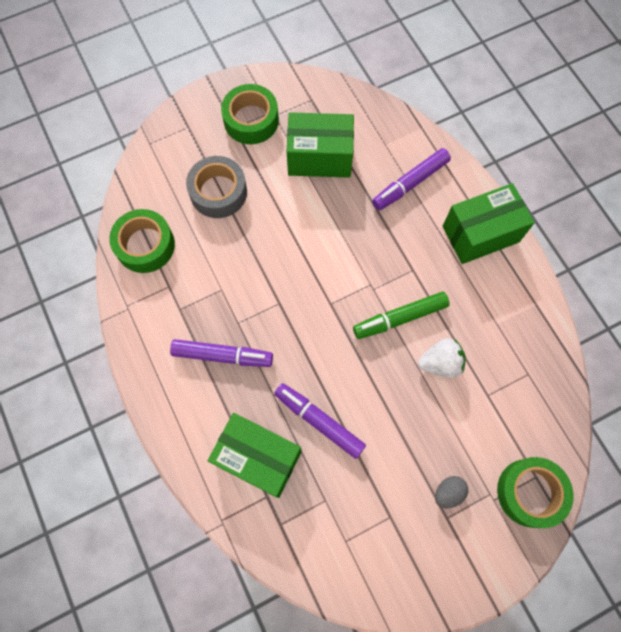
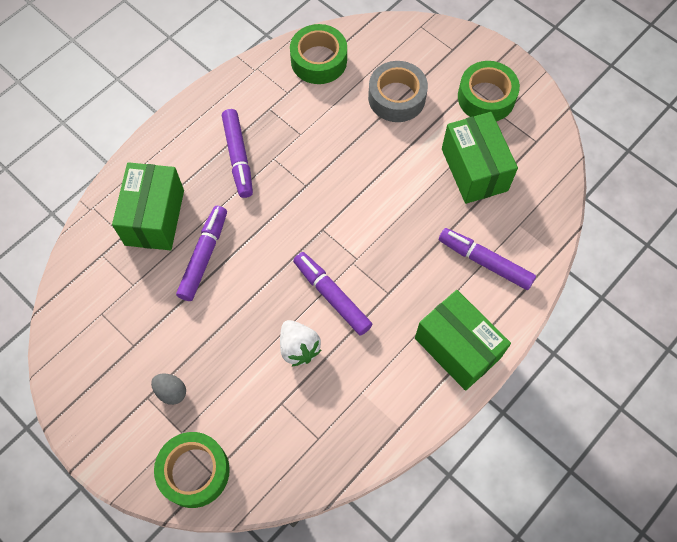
camera: 70 degrees right, 5 degrees down
green marker [353,292,450,339] -> purple marker [293,252,372,336]

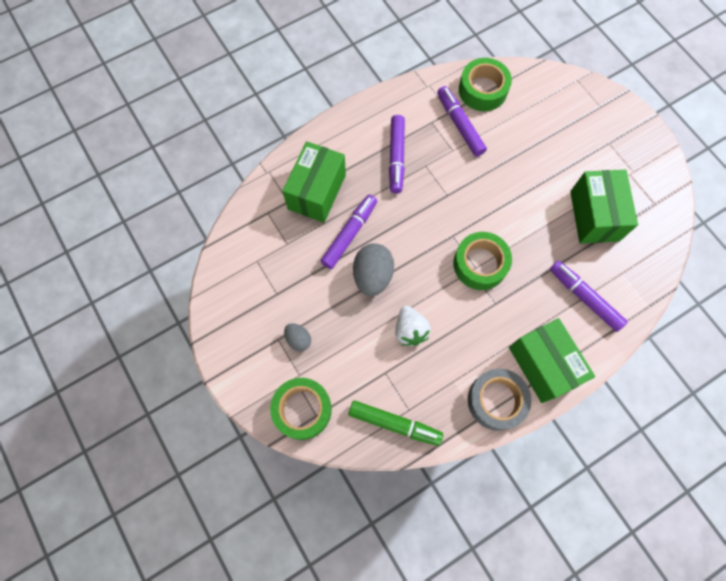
camera: 15 degrees right, 5 degrees up
purple marker [293,252,372,336] -> purple marker moved to [437,86,487,157]
grey tape [368,61,428,122] -> grey tape moved to [468,369,531,431]
green tape [458,61,520,121] -> green tape moved to [453,232,512,290]
none -> green marker [349,401,443,446]
none -> grey egg [353,243,394,296]

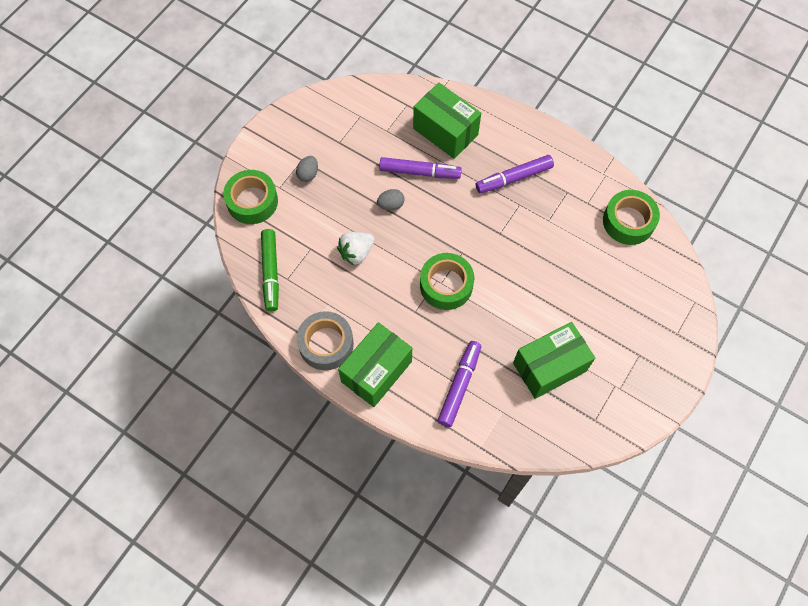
camera: 65 degrees right, 5 degrees down
green box [282,141,346,223] -> green box turned 45 degrees clockwise [413,83,481,159]
grey egg [353,243,394,296] -> grey egg [377,189,405,210], size x0.56
purple marker [437,86,487,157] -> none

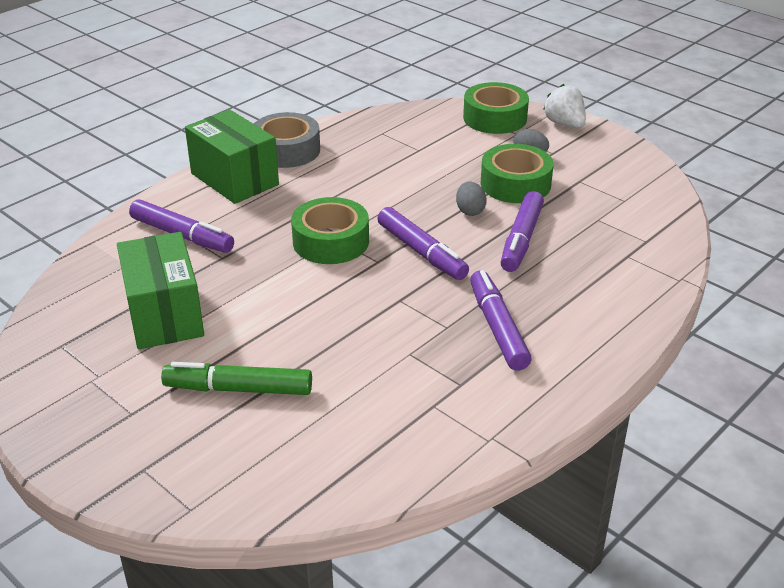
camera: 100 degrees right, 30 degrees down
green marker [261,229,279,311] -> green marker moved to [161,362,312,395]
white strawberry [337,232,374,265] -> white strawberry moved to [543,84,586,128]
green box [413,83,481,159] -> none
green tape [603,190,660,245] -> green tape moved to [480,144,554,203]
none -> purple marker [377,207,469,280]

